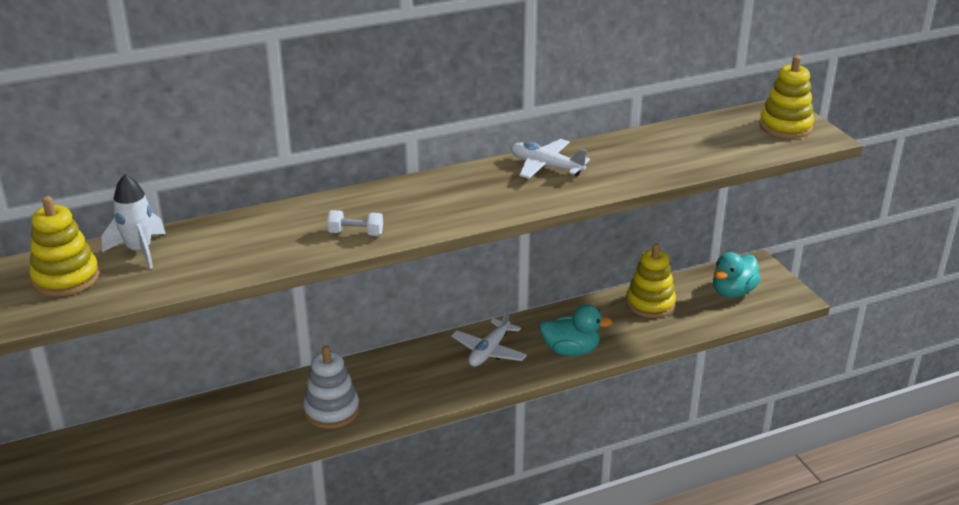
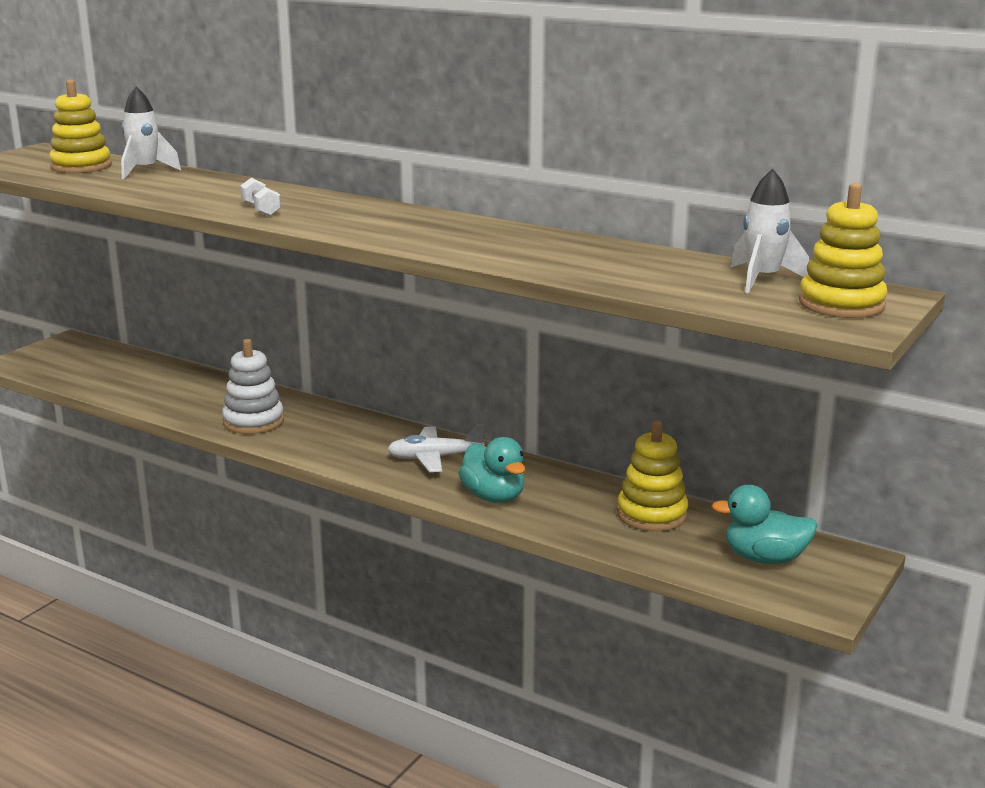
camera: 55 degrees right, 10 degrees down
white plane [511,139,590,179] -> none
none -> white rocket [730,169,809,293]

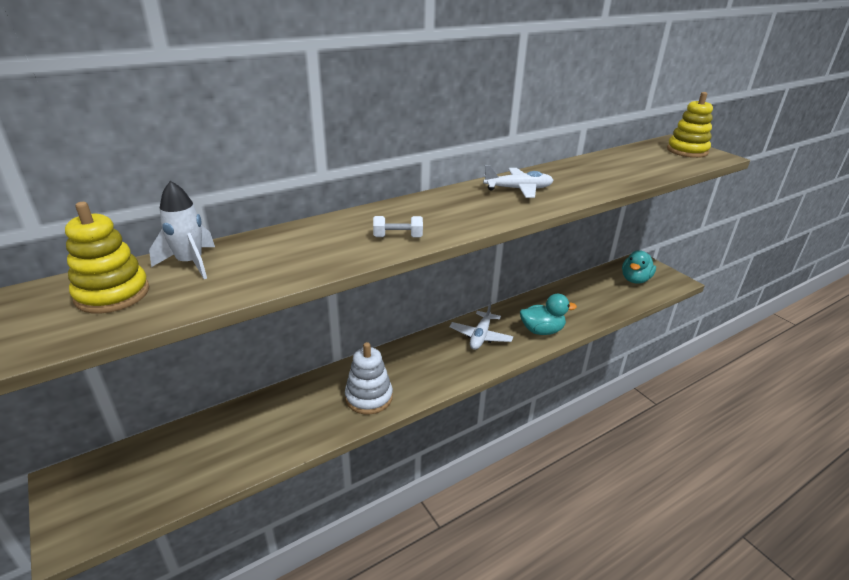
camera: 65 degrees left, 10 degrees up
yellow stacking toy [617,421,688,531] -> none
white rocket [730,169,809,293] -> none
none -> white plane [483,165,554,198]

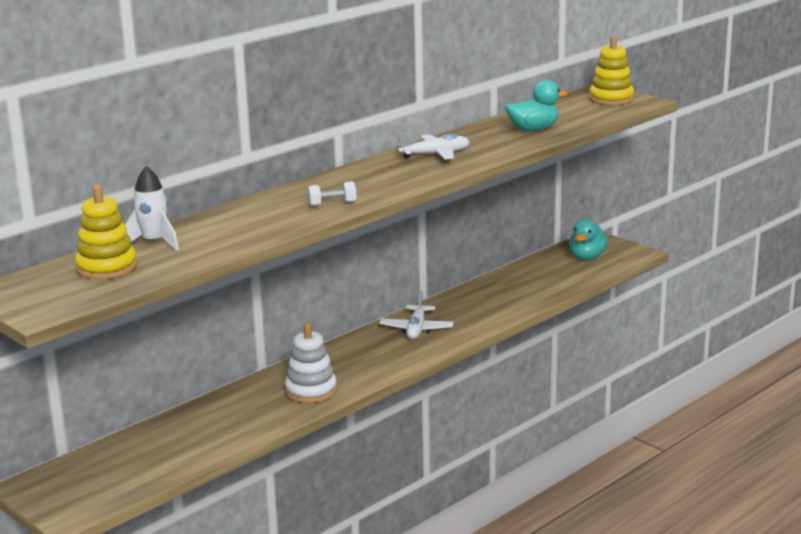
camera: 10 degrees left, 10 degrees down
turquoise duck [520,294,577,335] -> turquoise duck moved to [505,80,568,131]

